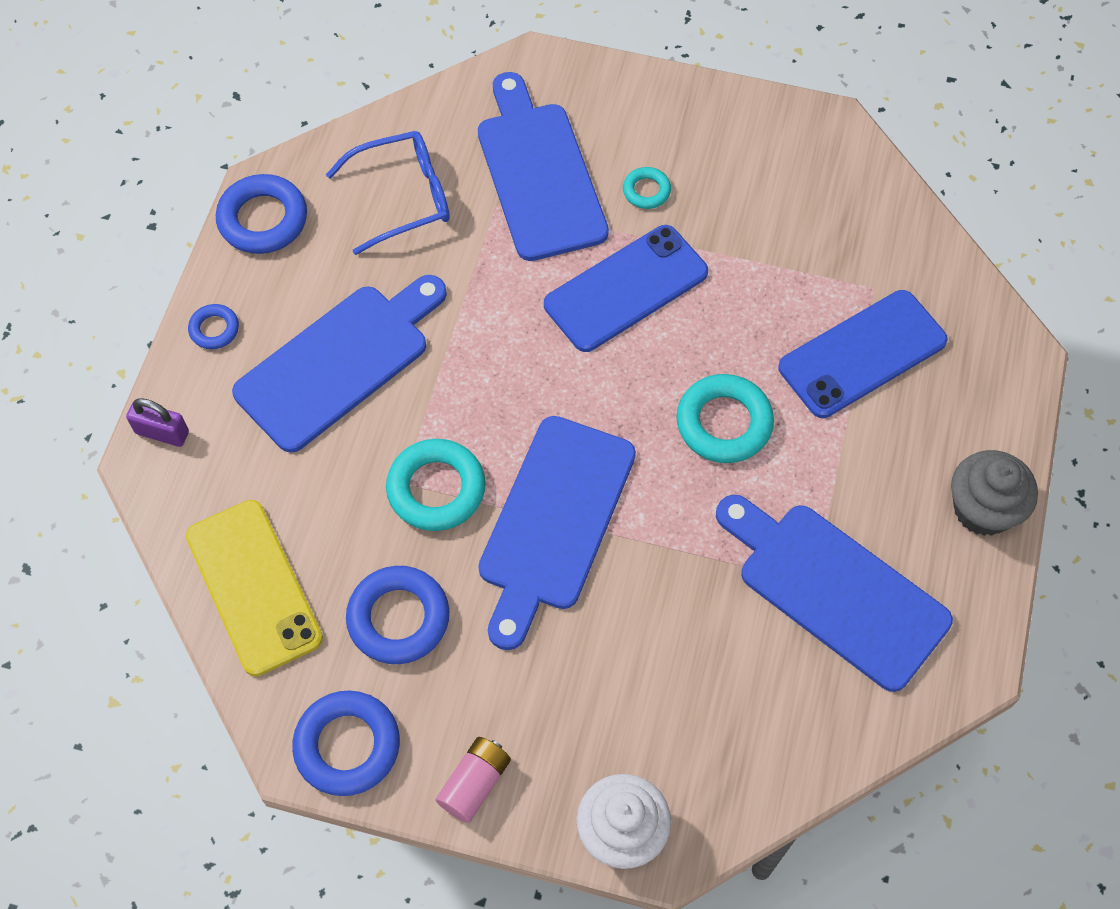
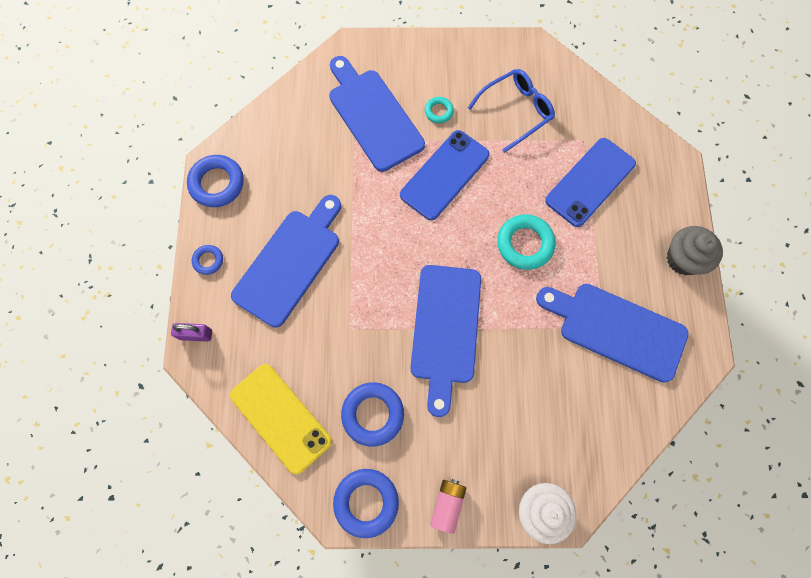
camera: 15 degrees left, 10 degrees up
blue glasses [326,131,450,255] -> blue glasses moved to [468,69,555,153]
turquoise ring [386,439,486,531] -> none

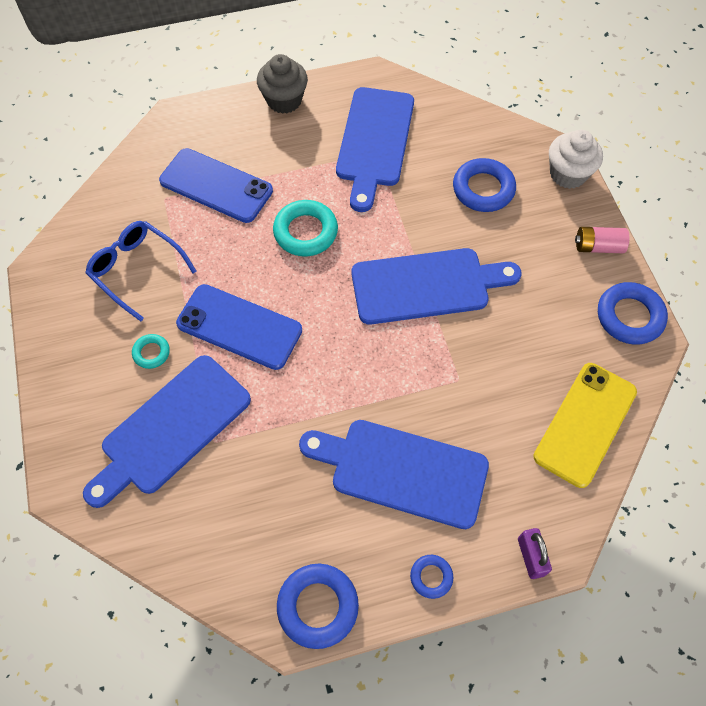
camera: 105 degrees left, 10 degrees down
blue ring [341,382,404,447] -> blue ring moved to [453,158,516,212]

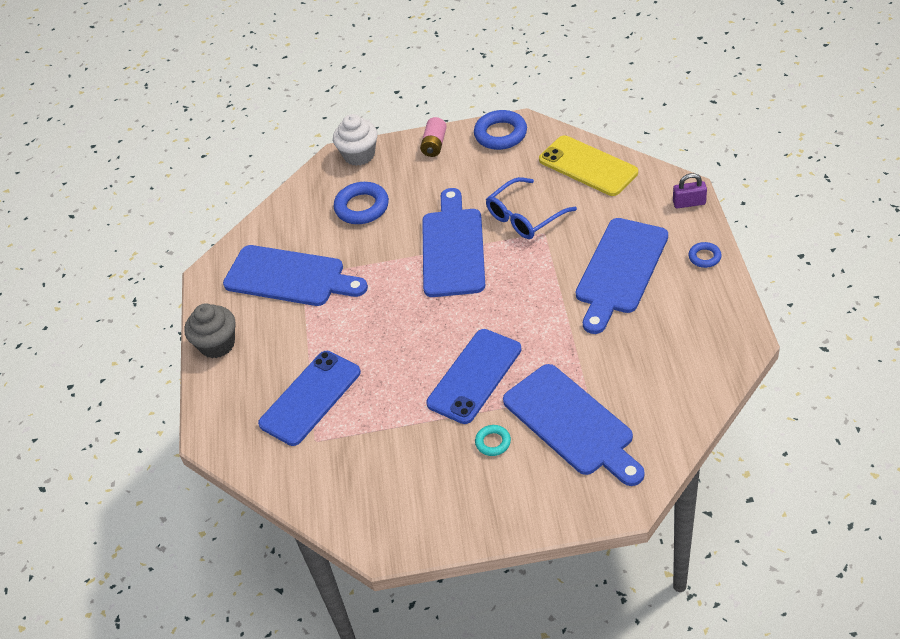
camera: 75 degrees left, 15 degrees down
blue glasses [85,221,197,322] -> blue glasses moved to [486,177,577,239]
turquoise ring [273,200,338,256] -> none
blue ring [277,564,359,649] -> none

